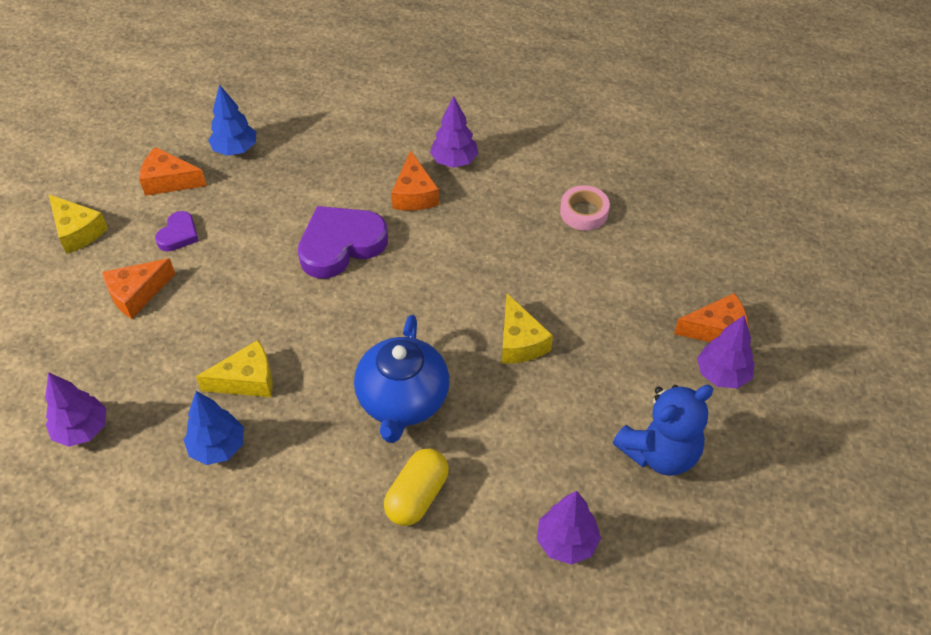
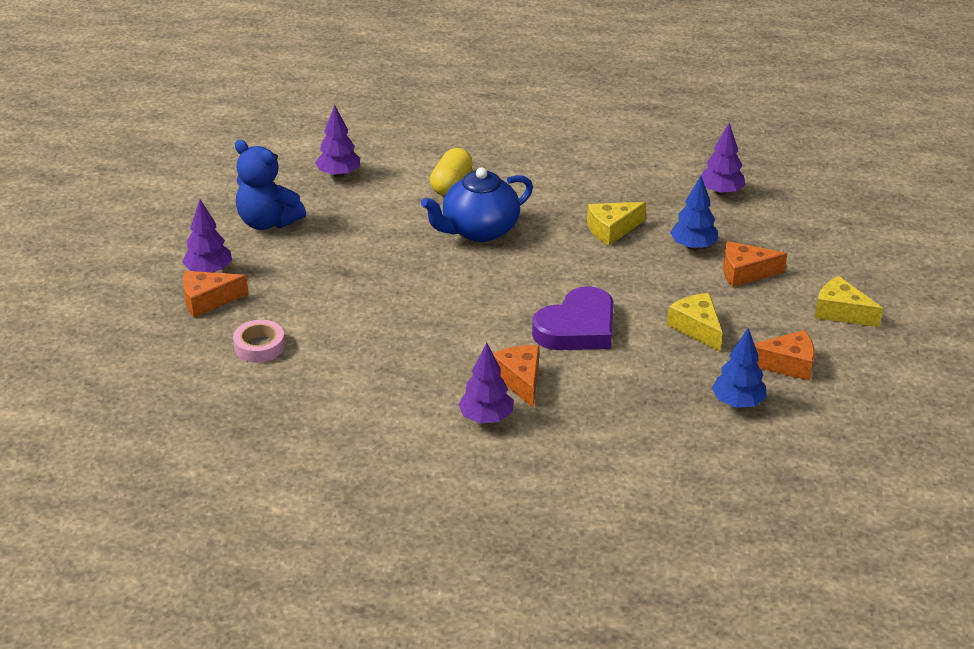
camera: 170 degrees right, 15 degrees down
orange cheese [102,258,175,319] -> orange cheese turned 135 degrees counterclockwise [723,241,787,287]
purple heart [155,211,199,251] -> none
blue tree [184,391,244,465] -> blue tree moved to [670,176,718,250]
blue teapot [354,315,449,443] -> blue teapot turned 120 degrees counterclockwise [421,168,533,242]
yellow cheese [502,294,553,363] -> yellow cheese moved to [667,293,723,351]
pink tape [560,185,610,230] -> pink tape moved to [233,320,285,363]
blue teddy bear [613,385,714,476] -> blue teddy bear turned 105 degrees counterclockwise [235,140,306,230]

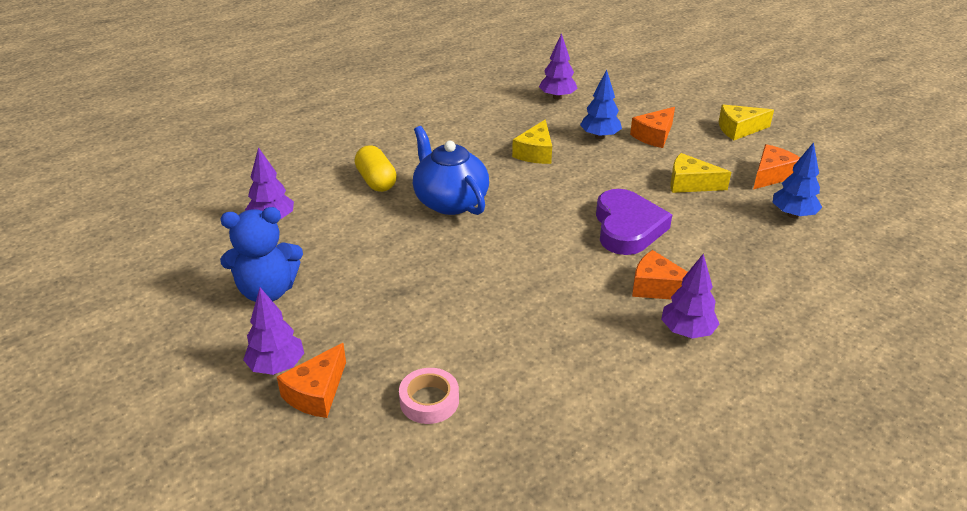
camera: 45 degrees left, 0 degrees up
blue teapot [421,168,533,242] -> blue teapot turned 135 degrees clockwise [413,126,489,215]

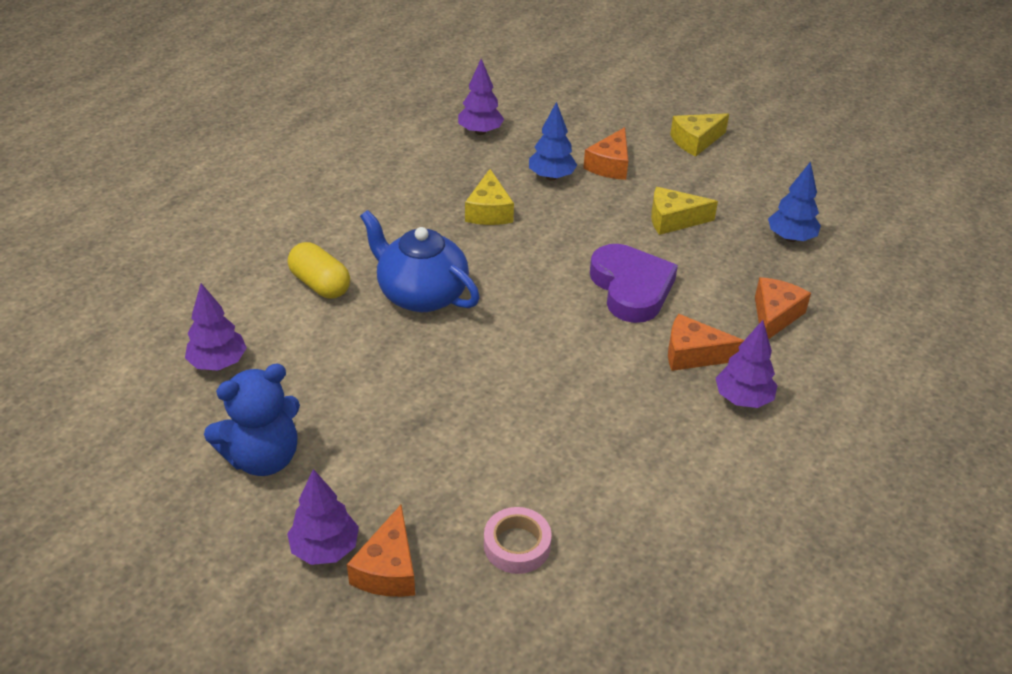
camera: 20 degrees left, 5 degrees up
orange cheese [753,144,800,190] -> orange cheese moved to [755,277,811,339]

